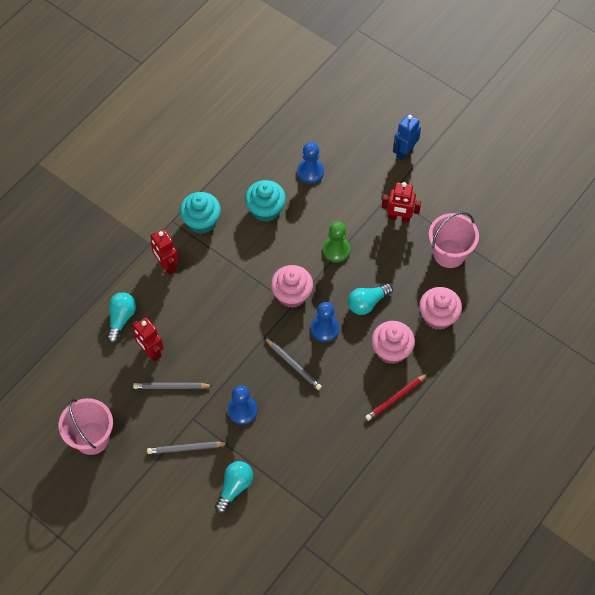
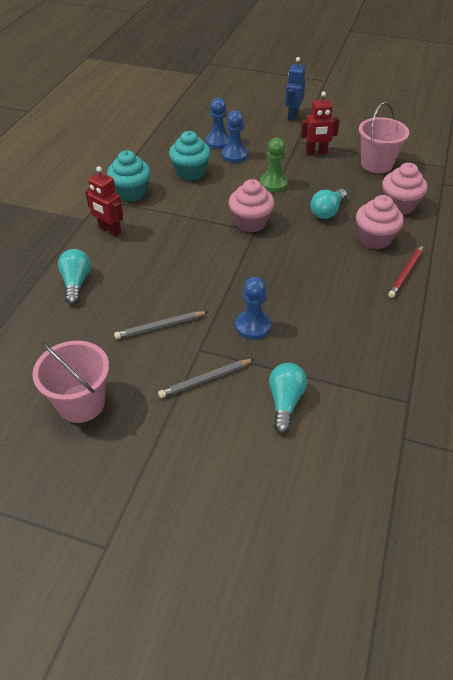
camera: 20 degrees left, 15 degrees down
red robot [132,317,163,361] -> none
grey pencil [264,337,322,390] -> none
blue pawn [311,302,339,342] -> blue pawn moved to [222,110,248,163]

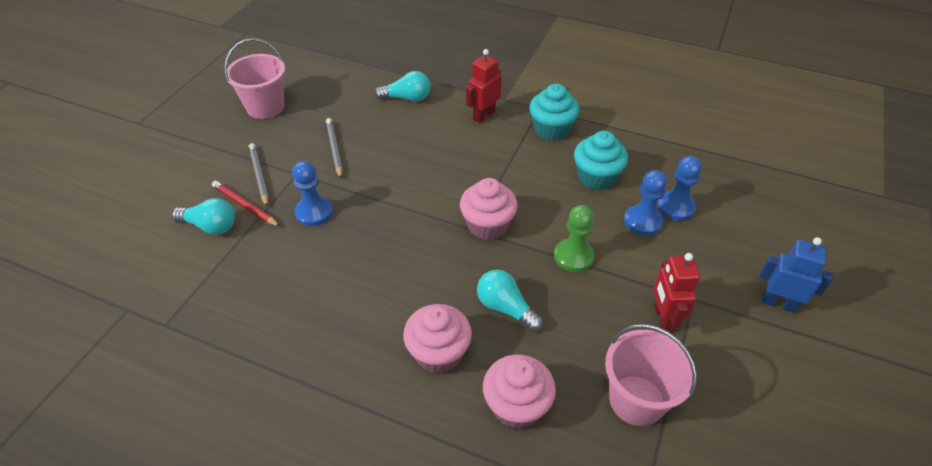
camera: 95 degrees right, 0 degrees up
red pencil [388,245,424,298] -> red pencil moved to [212,181,280,227]

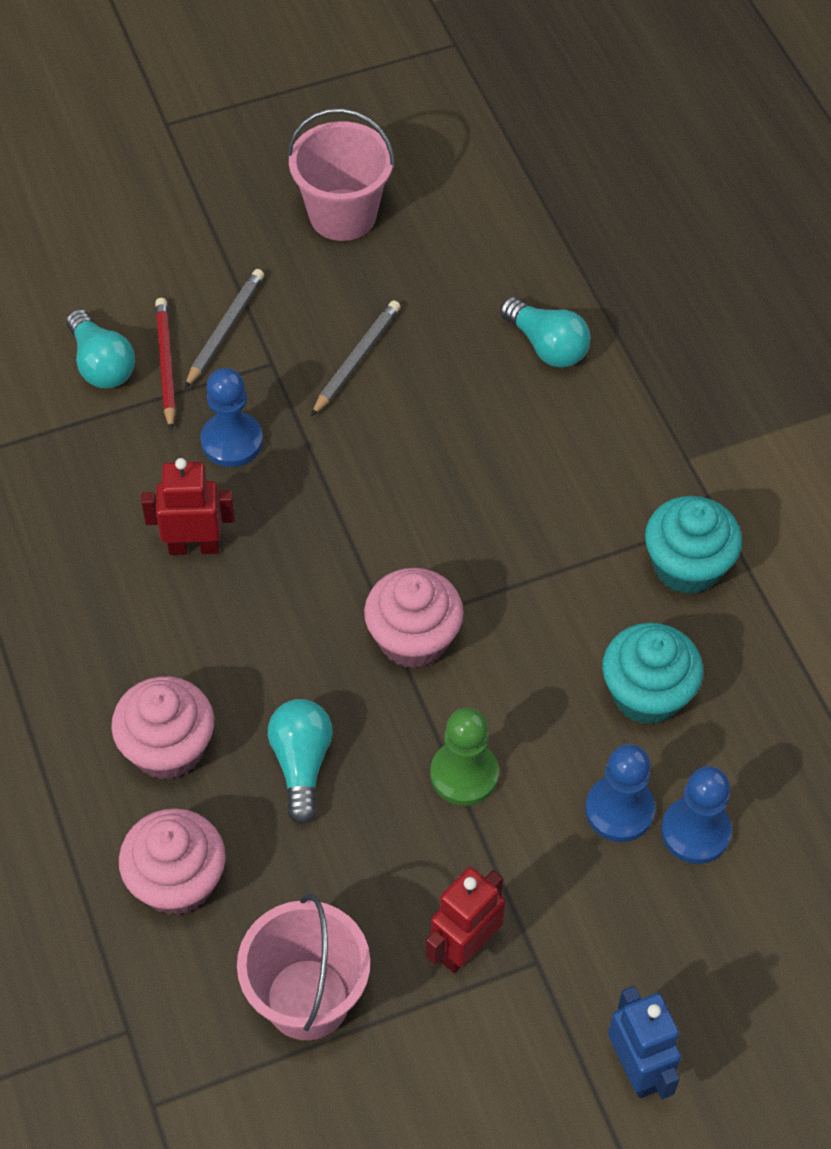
camera: 45 degrees right, 10 degrees up
red robot [466,49,502,123] -> red robot moved to [141,458,235,555]

